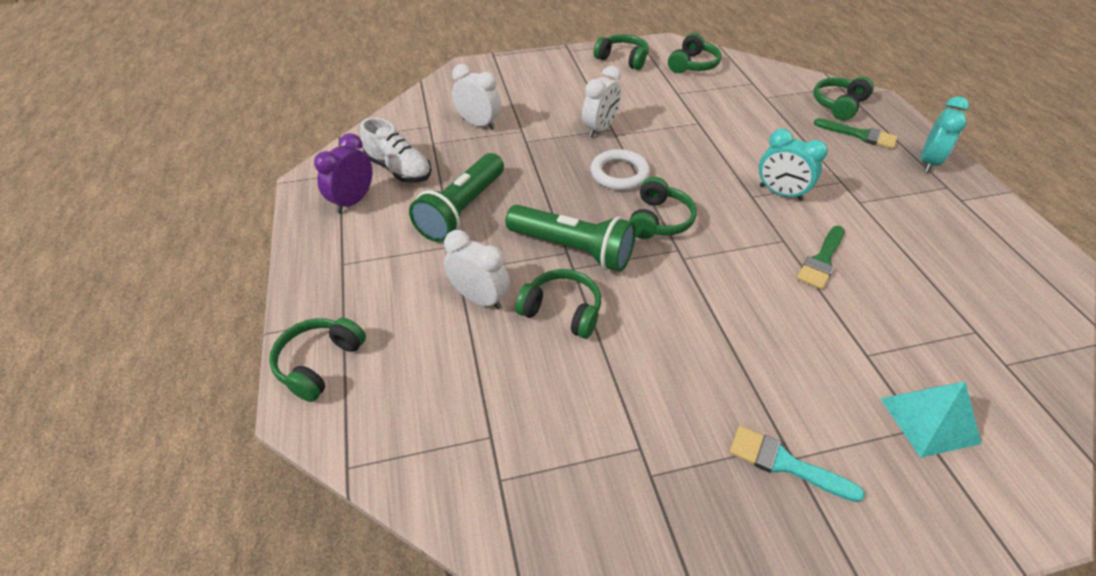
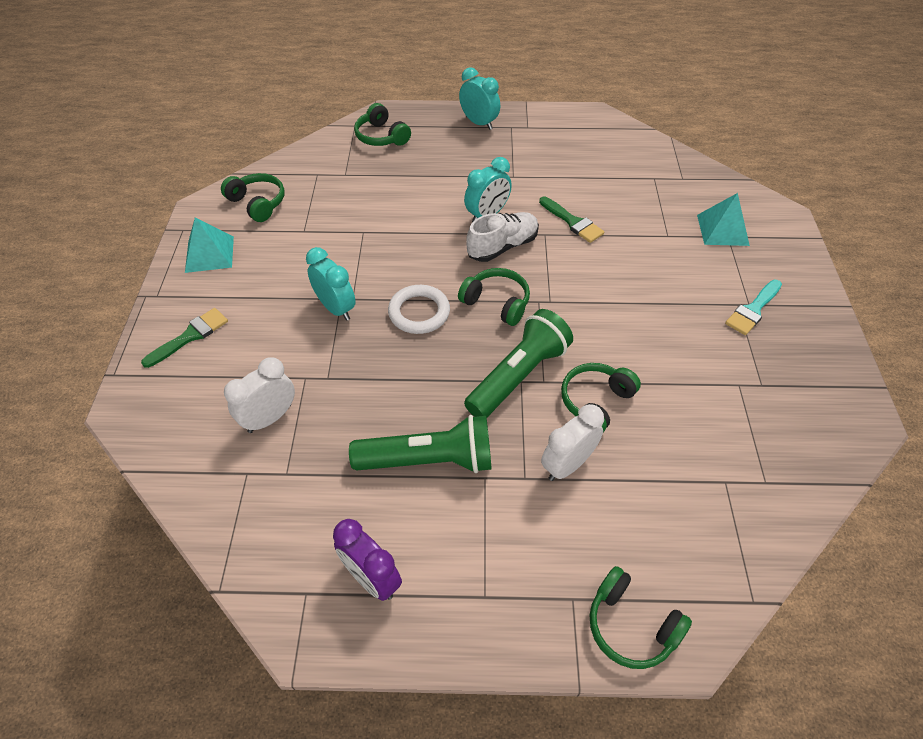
camera: 75 degrees left, 5 degrees up
white shoe [360,118,432,183] -> white shoe moved to [466,212,539,262]
green flashlight [409,153,504,242] -> green flashlight turned 45 degrees counterclockwise [349,415,492,473]
white clock [582,66,621,137] -> turquoise clock [306,247,356,321]
green headphones [594,34,649,70] -> turquoise pyramid [185,218,234,273]
green brush [813,118,898,149] -> green brush moved to [141,308,228,368]

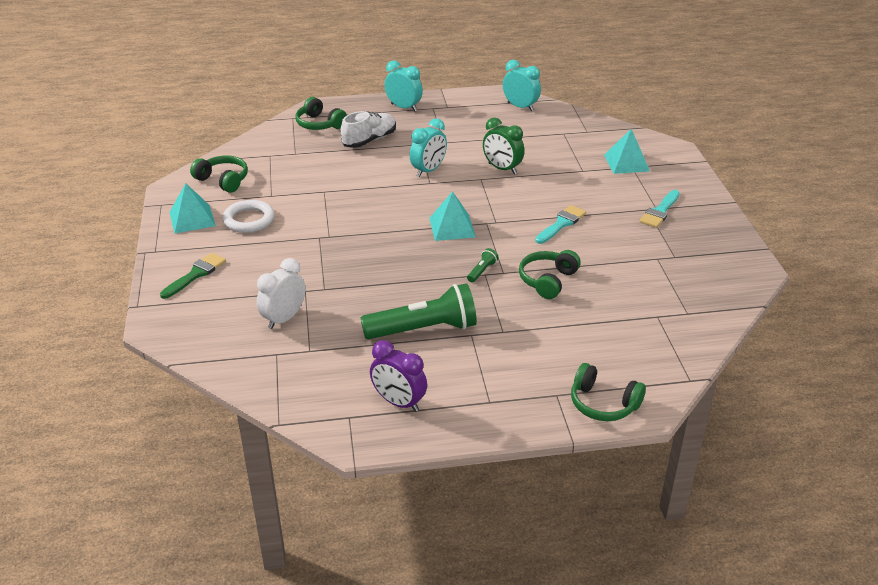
camera: 10 degrees left, 15 degrees down
turquoise clock [306,247,356,321] -> turquoise clock moved to [503,60,541,111]
white ring [388,285,450,334] -> white ring moved to [223,200,275,233]
green headphones [458,268,530,326] -> turquoise pyramid [429,191,476,241]
green flashlight [464,309,573,417] -> green flashlight [467,248,498,283], size x0.41
white shoe [466,212,539,262] -> white shoe moved to [341,111,396,148]
green brush [539,196,604,243] -> green clock [483,118,525,174]
white clock [541,404,604,481] -> none
none -> turquoise brush [535,205,586,244]

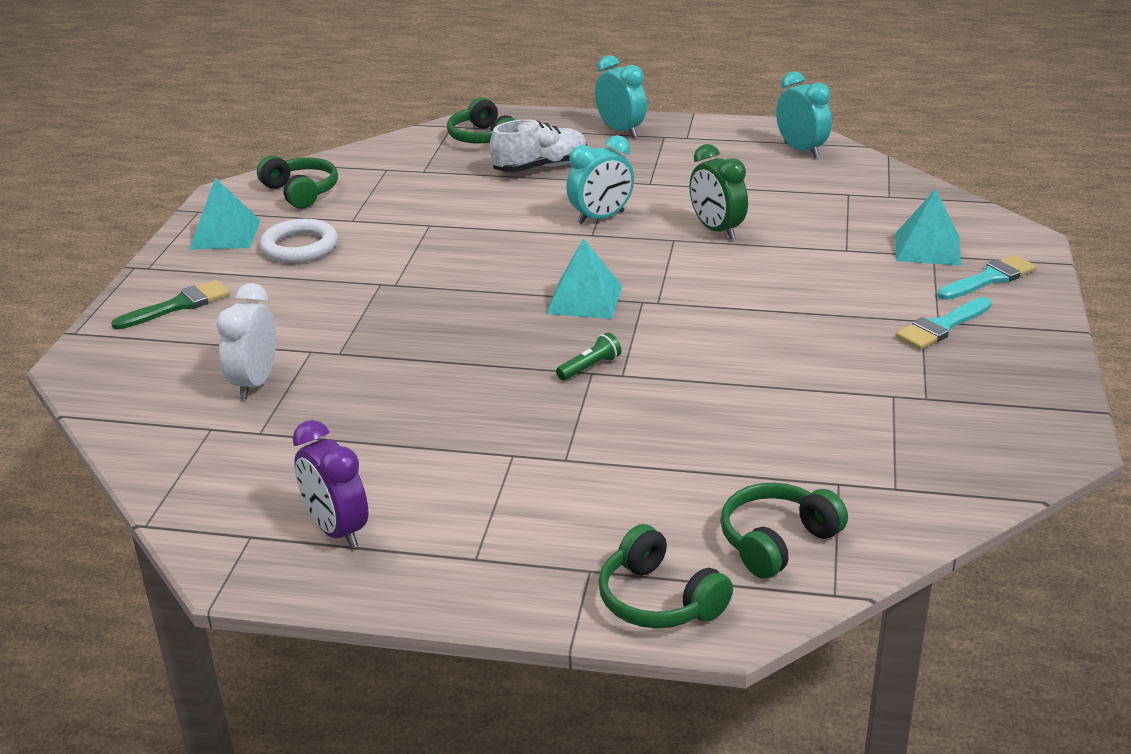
camera: 20 degrees right, 5 degrees down
white clock [257,258,305,329] -> white clock turned 45 degrees counterclockwise [216,283,276,399]
green flashlight [361,283,477,339] -> none
green headphones [519,250,581,299] -> green headphones moved to [720,483,848,579]
turquoise brush [535,205,586,244] -> turquoise brush moved to [937,255,1037,300]

